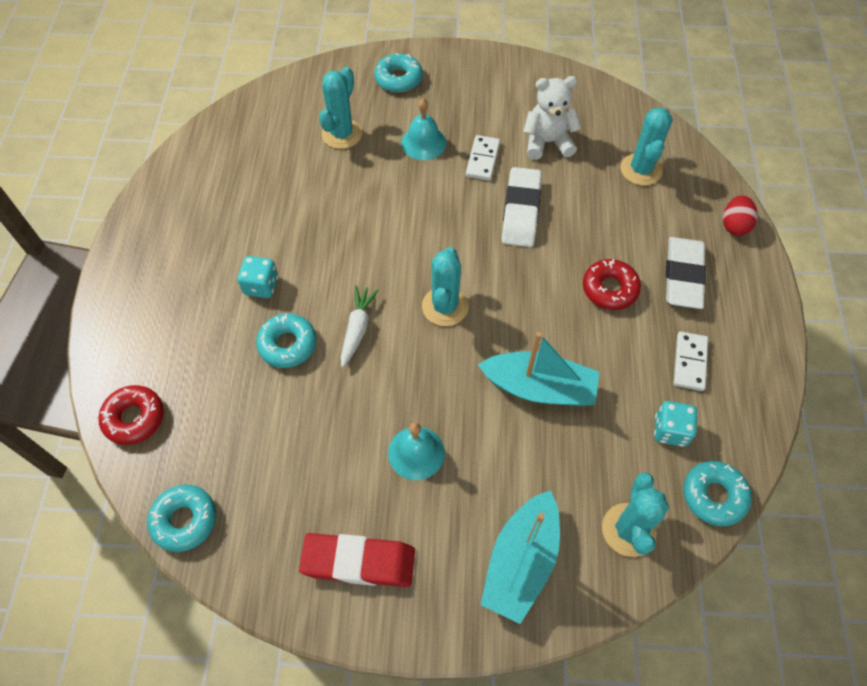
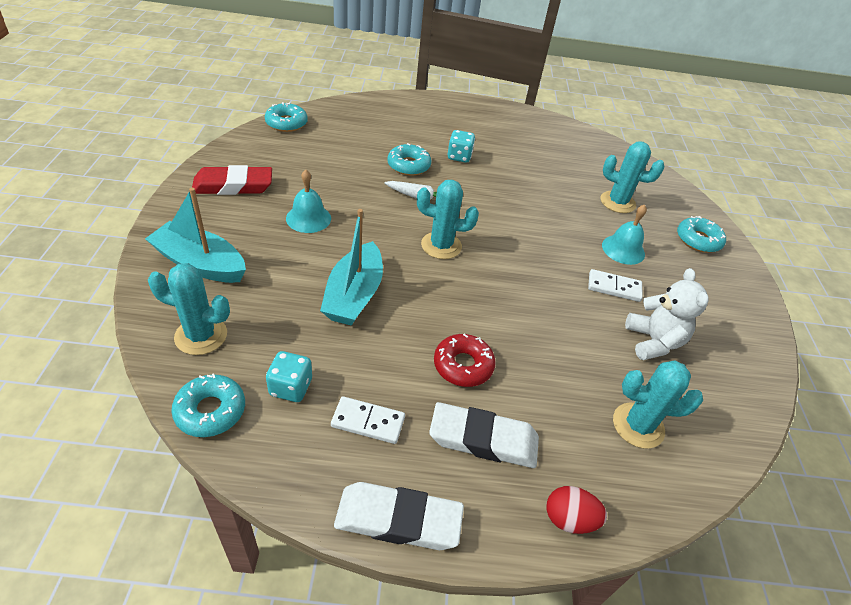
camera: 85 degrees right, 15 degrees down
red donut [99,385,164,445] -> none
red eraser [299,533,415,587] -> red eraser turned 75 degrees clockwise [192,165,272,195]
white eraser [501,167,542,247] -> white eraser moved to [334,482,464,550]

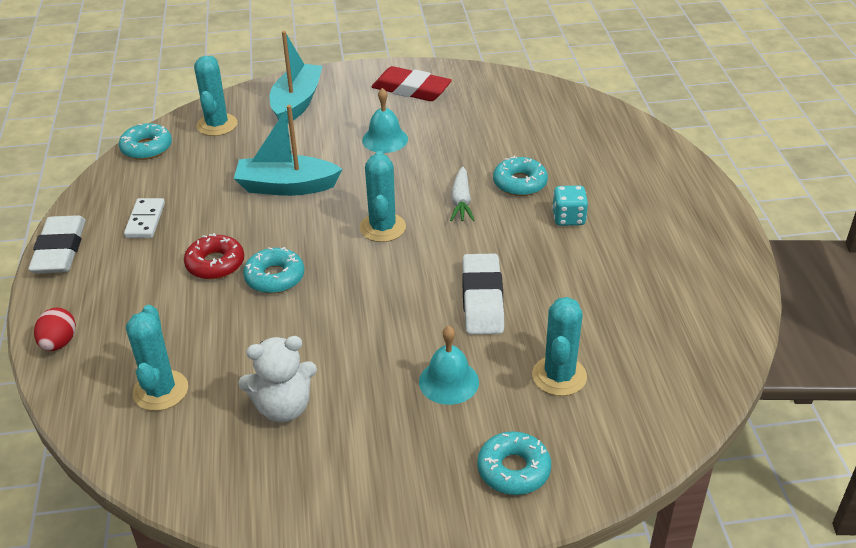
camera: 85 degrees right, 5 degrees down
red eraser [192,165,272,195] -> red eraser turned 45 degrees counterclockwise [372,66,452,101]
turquoise donut [265,102,308,132] -> turquoise donut moved to [243,247,304,294]
turquoise dice [266,351,312,402] -> none
white eraser [429,402,539,468] -> white eraser moved to [462,254,504,334]
white domino [588,269,643,302] -> none

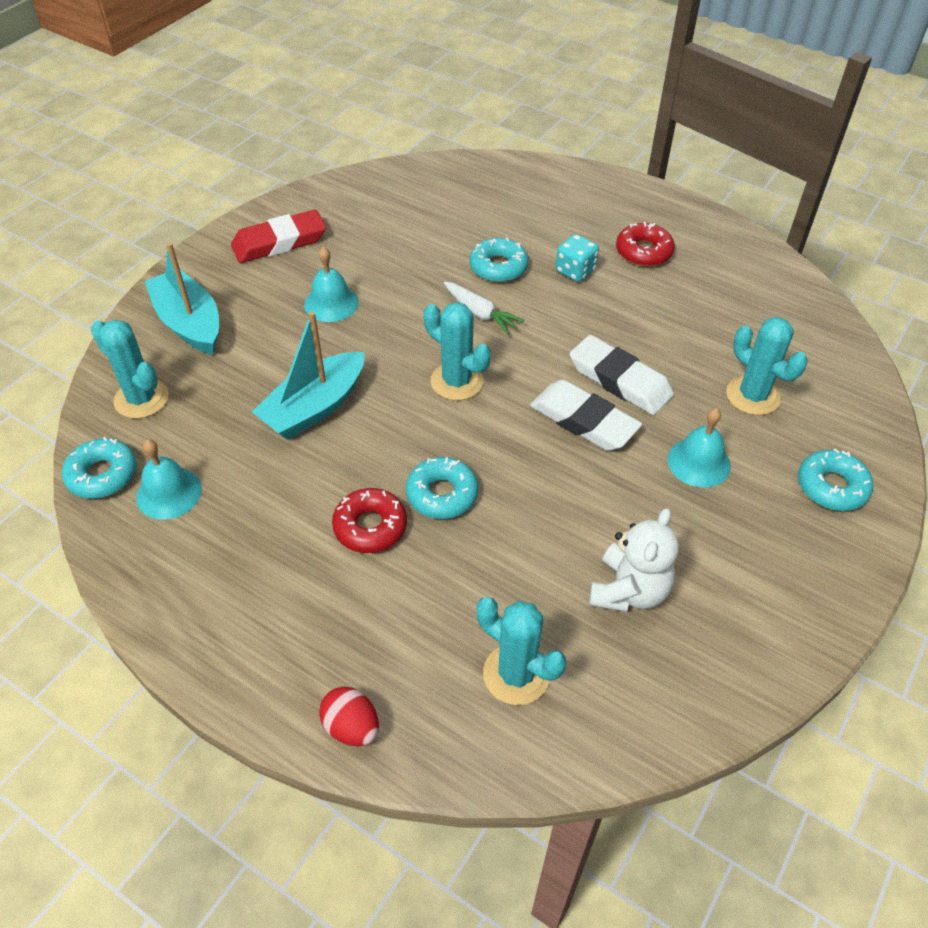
camera: 50 degrees left, 10 degrees up
white eraser [28,215,86,273] -> white eraser moved to [530,380,642,451]
white domino [124,198,165,238] -> none
none -> turquoise bell [136,439,202,520]
none -> red donut [616,222,675,267]

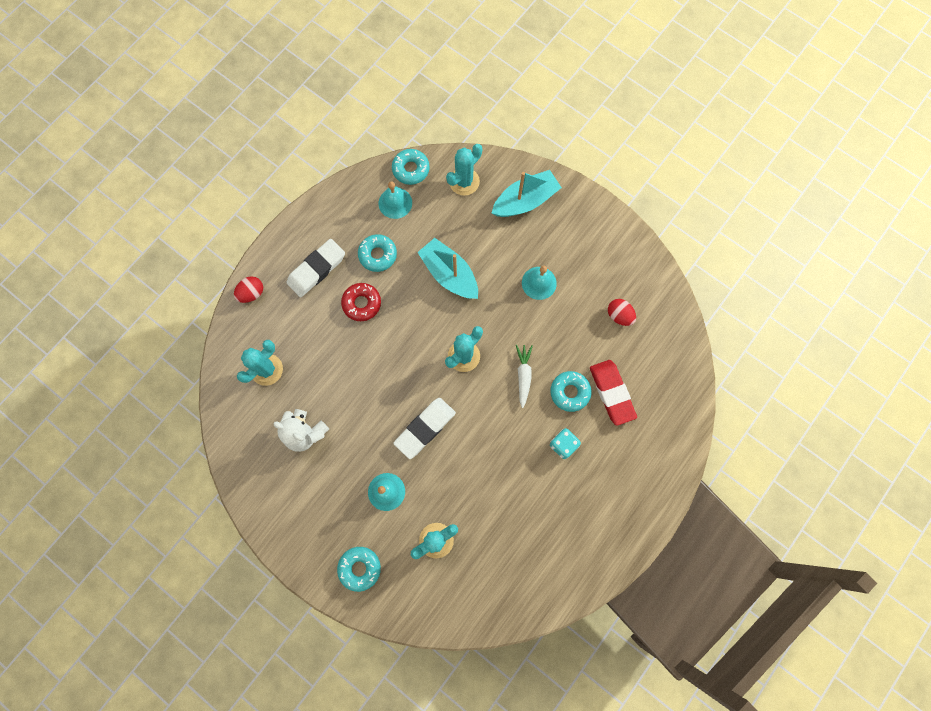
camera: 95 degrees right, 25 degrees up
red eraser [231,210,326,263] -> red eraser moved to [590,360,637,426]
turquoise donut [406,457,478,519] -> turquoise donut moved to [358,234,397,272]
white carrot [444,282,525,335] -> white carrot turned 135 degrees clockwise [516,345,533,408]
white eraser [570,335,674,415] -> white eraser moved to [286,239,345,297]
red donut [616,222,675,267] -> none
none -> red egg [608,299,636,326]

